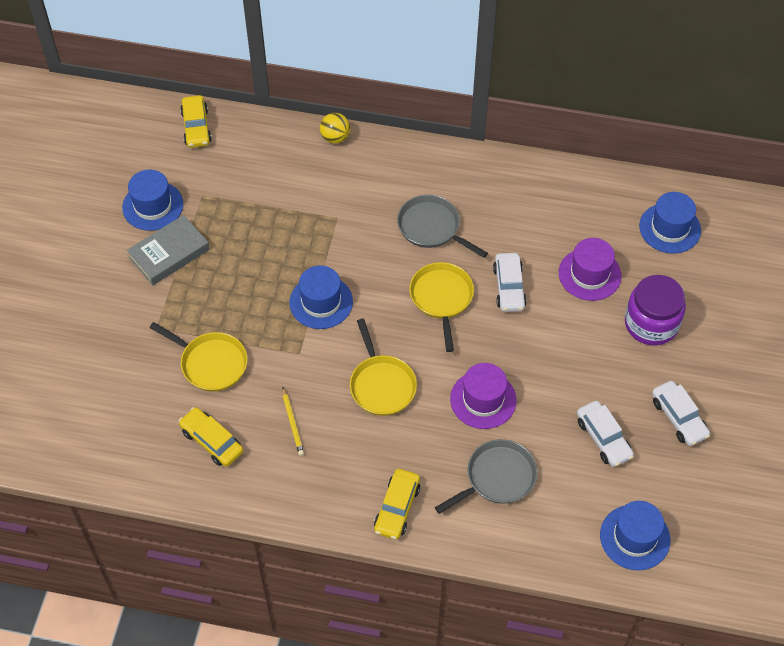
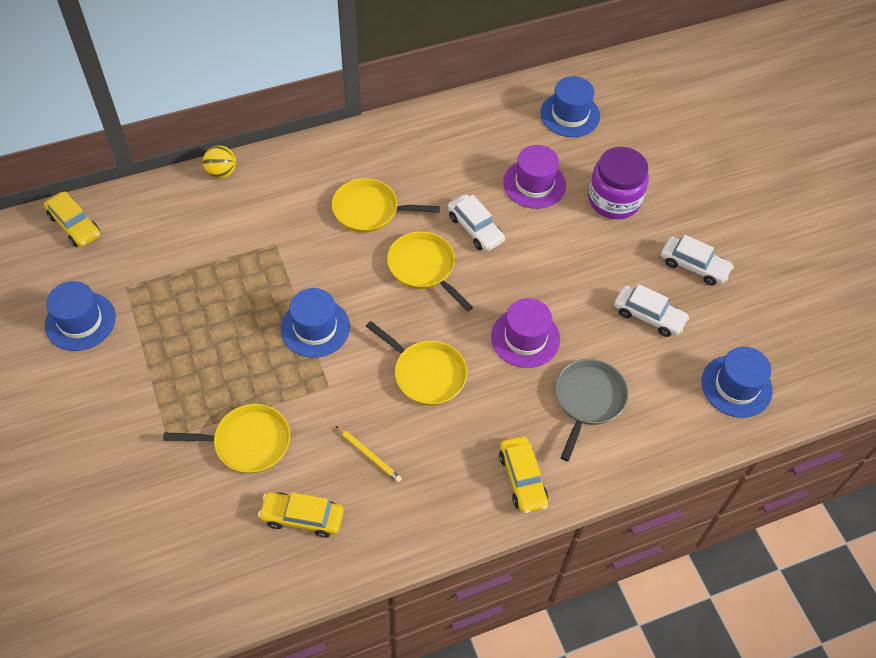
camera: 35 degrees left, 0 degrees up
grey book [127,215,210,285] -> none
grey pan [397,195,488,258] -> yellow pan [332,178,440,233]

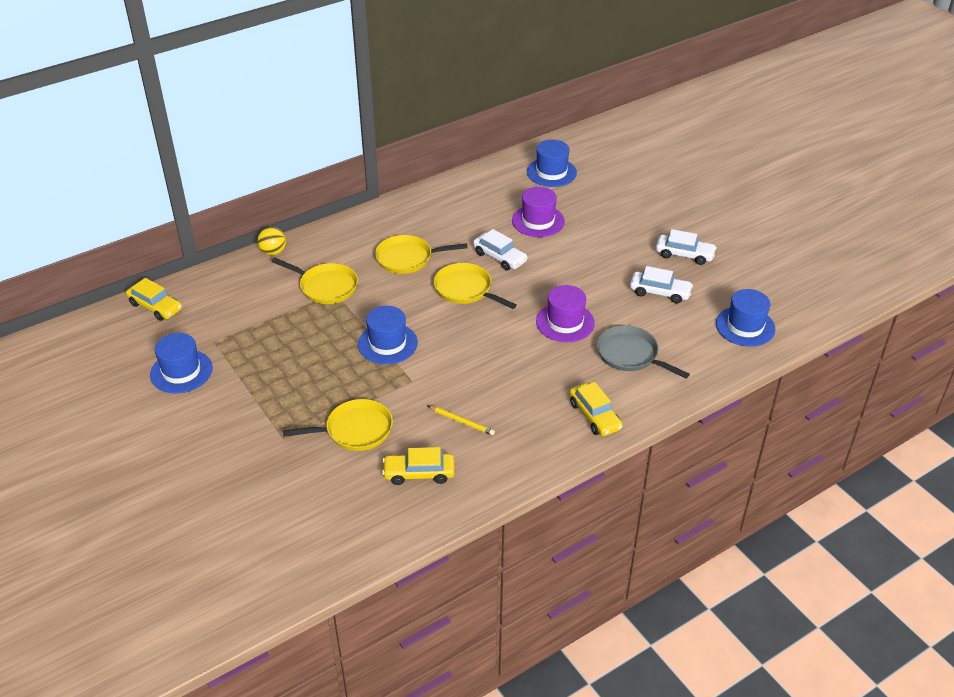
camera: 10 degrees left, 15 degrees down
yellow pan [366,321,467,406] -> yellow pan moved to [272,258,358,304]
grey pan [555,359,628,461] -> grey pan turned 60 degrees counterclockwise [597,325,690,378]
purple jar [588,147,649,219] -> none

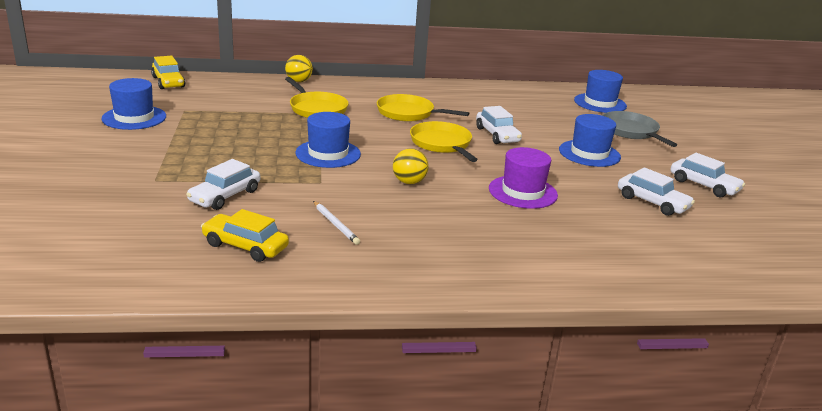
camera: 25 degrees right, 15 degrees down
yellow pan [283,399,393,451] -> white car [186,159,261,210]
yellow pencil [428,406,495,435] -> white pencil [313,201,360,245]
purple hat [512,187,565,237] -> none
yellow car [569,382,622,436] -> none
grey pan [597,325,690,378] -> grey pan moved to [602,111,677,147]
blue hat [716,289,776,347] -> blue hat moved to [559,114,621,167]
none -> yellow ball [393,148,429,184]

